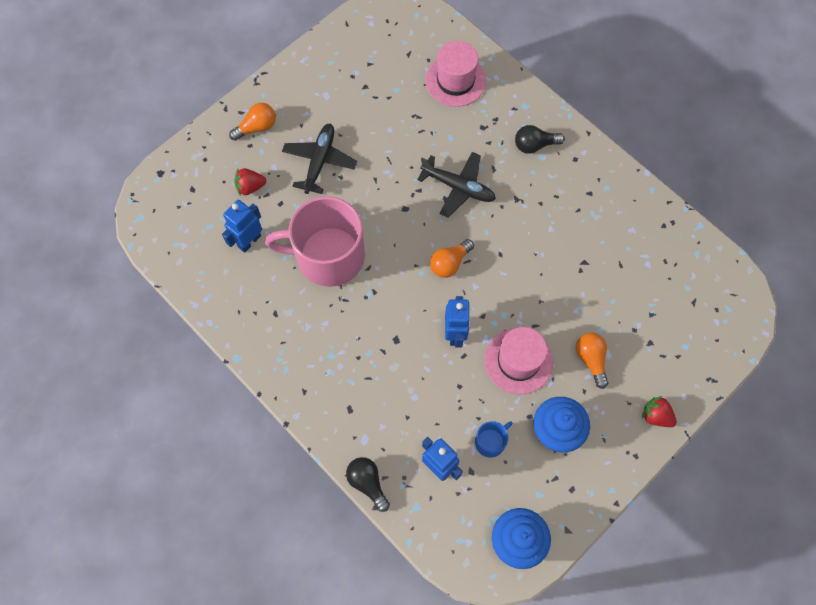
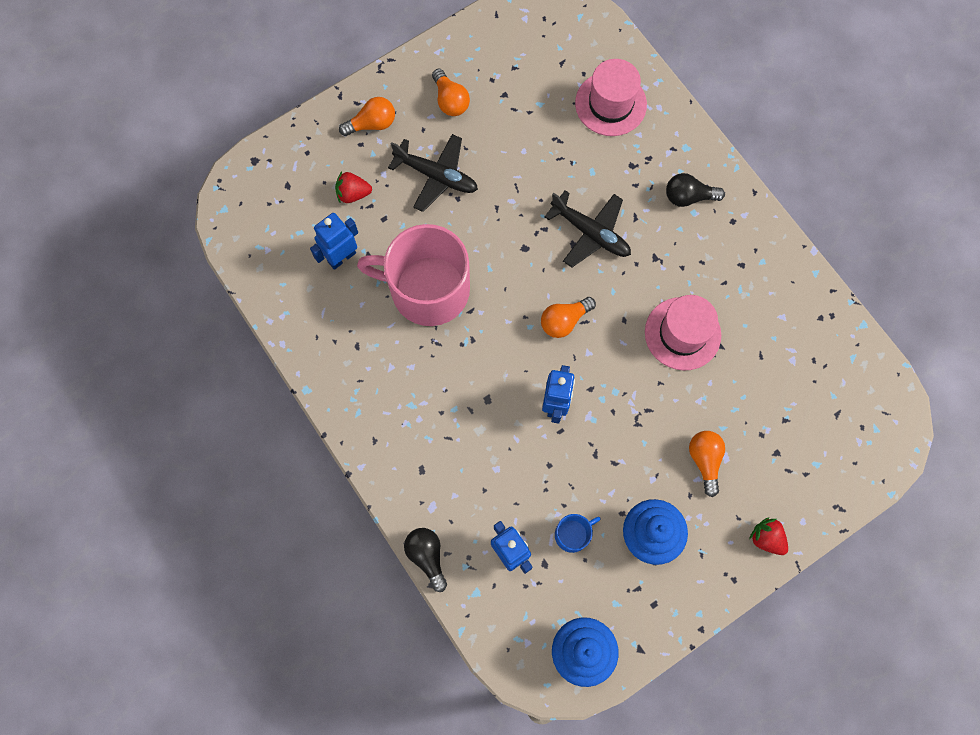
camera: 10 degrees right, 5 degrees up
black plane [282,124,357,194] -> black plane turned 90 degrees clockwise [388,134,478,212]
pink hat [485,327,553,394] -> pink hat moved to [645,295,721,371]
none -> orange light bulb [432,69,470,116]

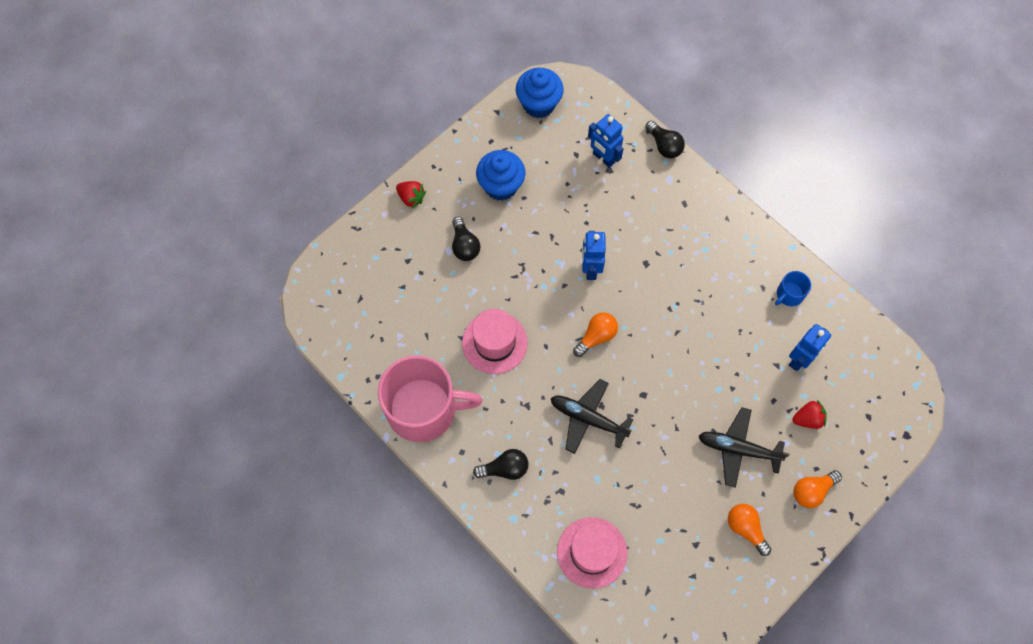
camera: 170 degrees right, 5 degrees down
pink mug [357,224,470,326] -> pink mug moved to [378,355,482,442]
blue mug [555,514,601,553] -> blue mug moved to [775,271,811,306]
orange light bulb [689,431,725,497] -> black light bulb [452,217,480,261]

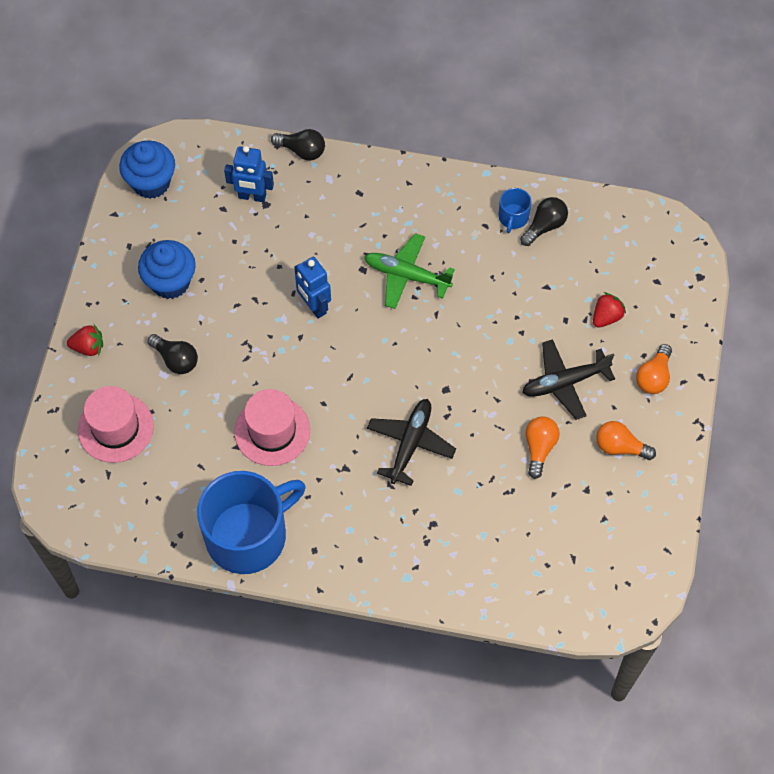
camera: 35 degrees left, 5 degrees down
pink mug [378,355,482,442] -> blue mug [197,471,306,574]
black light bulb [473,449,529,480] -> black light bulb moved to [520,197,568,246]
black plane [551,379,633,454] -> black plane turned 120 degrees clockwise [367,399,456,486]
pink hat [557,517,627,589] -> pink hat moved to [78,386,154,463]
orange light bulb [573,312,618,357] -> orange light bulb moved to [526,416,560,479]
blue robot [789,324,831,371] -> none
none -> green plane [364,233,455,309]

